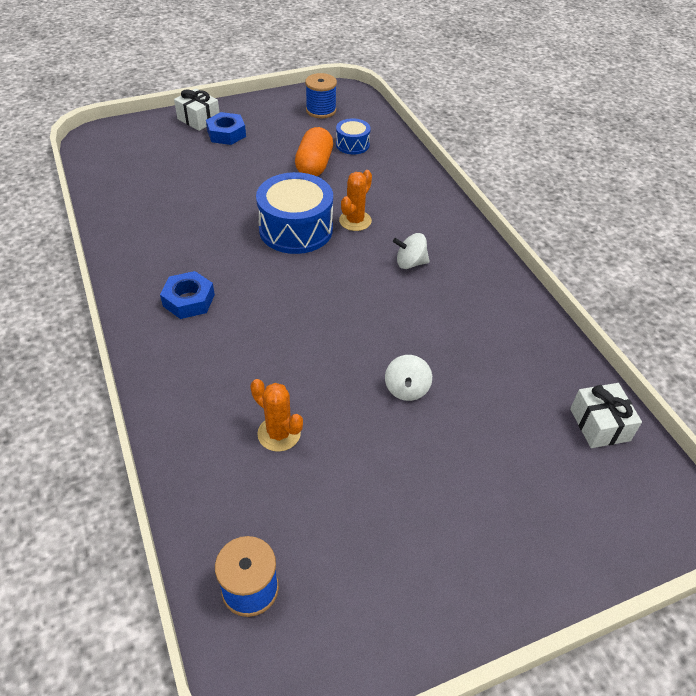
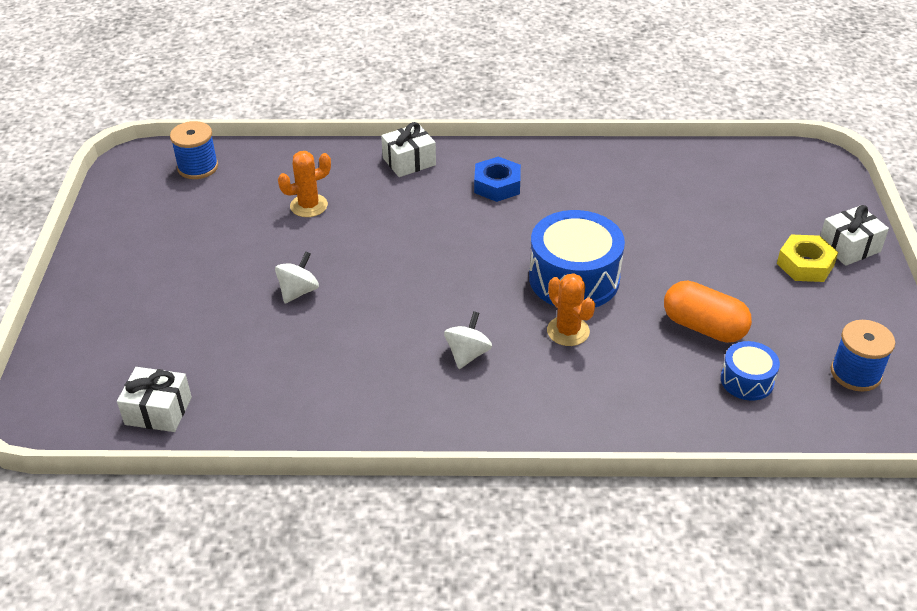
camera: 115 degrees right, 5 degrees down
blue nut [206,112,246,145] -> yellow nut [777,235,838,282]
white spinning top [385,355,432,401] -> white spinning top turned 90 degrees clockwise [275,252,319,304]
none -> white gift [381,122,436,177]

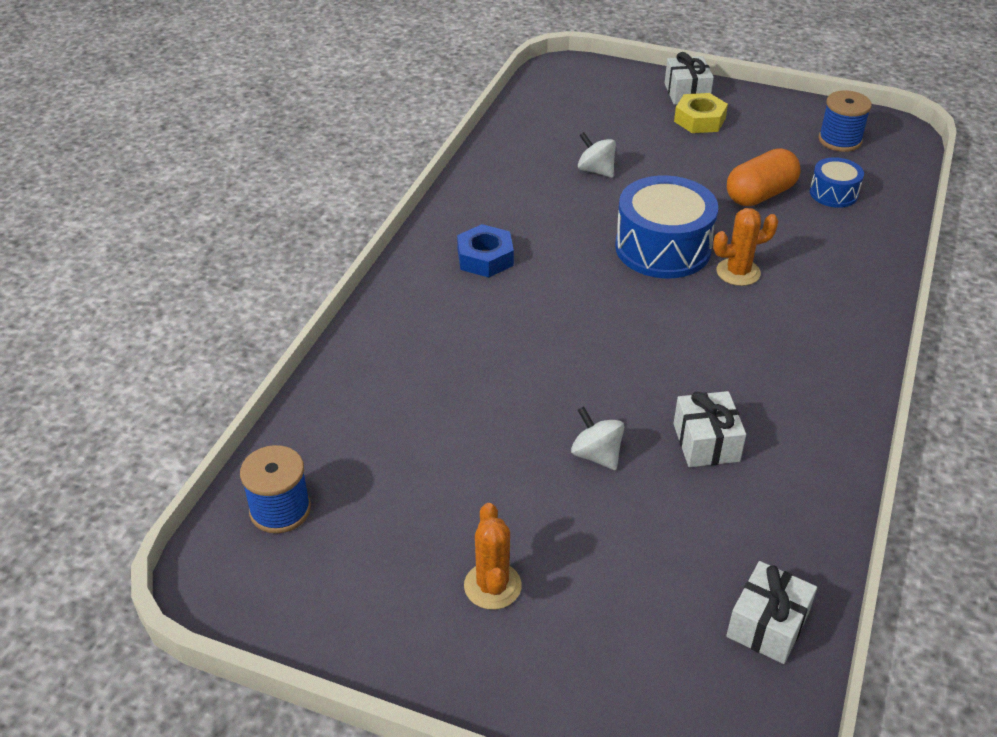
camera: 70 degrees left, 0 degrees up
orange cactus [278,151,331,217] -> orange cactus moved to [464,503,522,610]
white gift [381,122,436,177] -> white gift moved to [674,391,746,467]
white spinning top [444,311,492,369] -> white spinning top moved to [578,132,616,178]

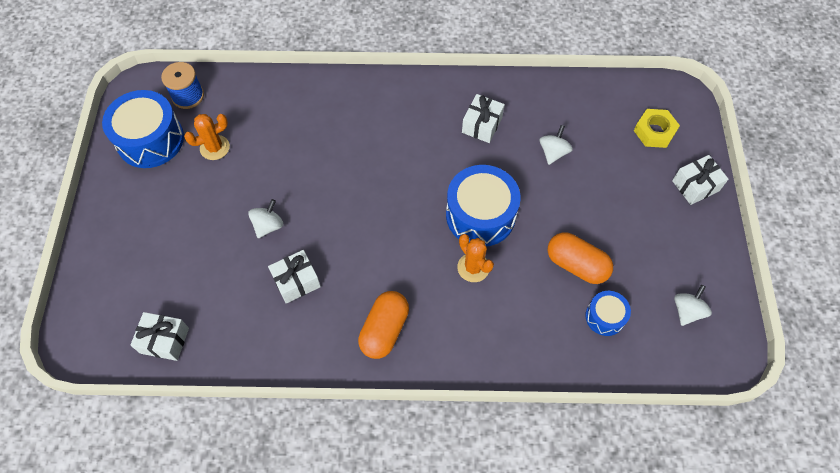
camera: 70 degrees right, 20 degrees up
blue nut [457,224,514,278] -> none
orange cactus [464,503,522,610] -> orange cactus moved to [184,114,230,160]
yellow nut [674,93,728,133] -> yellow nut moved to [634,109,680,148]
blue spool [819,90,872,152] -> white spinning top [674,285,712,326]
none -> blue drum [102,90,184,168]
none -> orange capsule [358,291,409,359]
none -> white gift [462,94,505,143]

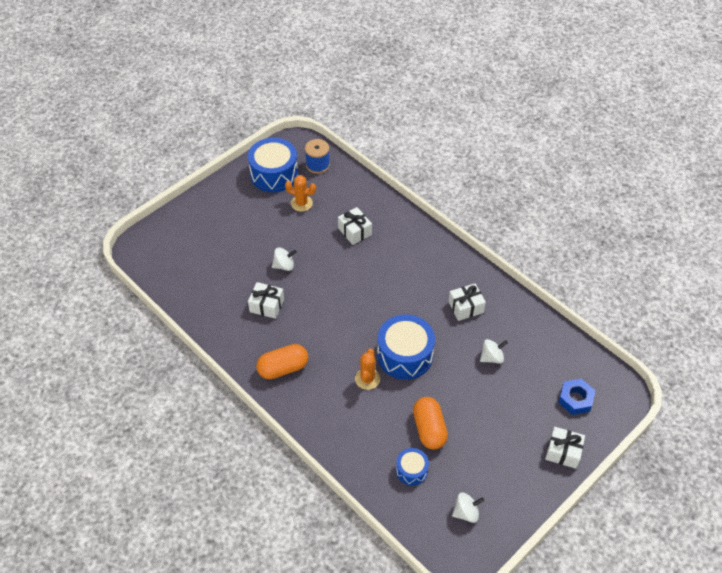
camera: 45 degrees right, 10 degrees down
white gift [130,312,189,361] -> white gift moved to [338,207,372,245]
yellow nut [634,109,680,148] -> blue nut [558,379,595,415]

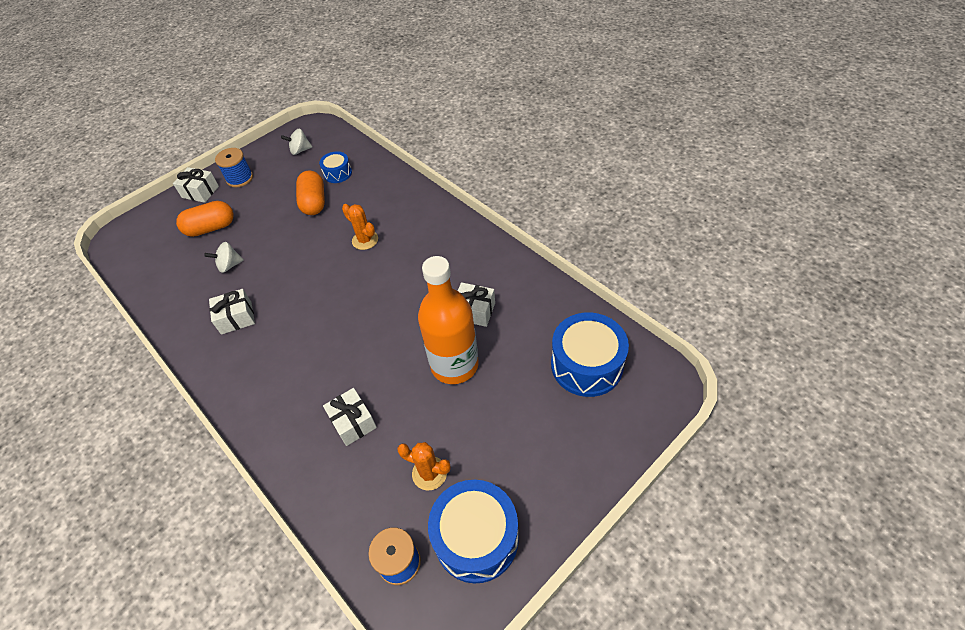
camera: 175 degrees left, 0 degrees up
orange capsule [256,344,308,379] -> orange capsule moved to [176,201,234,237]
white spinning top [272,247,297,271] -> orange bottle [418,256,479,384]
orange cactus [355,348,380,390] -> orange cactus turned 60 degrees counterclockwise [342,204,378,250]
blue drum [377,315,435,380] -> blue drum moved to [551,312,629,397]
blue nut [558,379,595,415] -> none
none -> blue spool [215,148,253,187]

